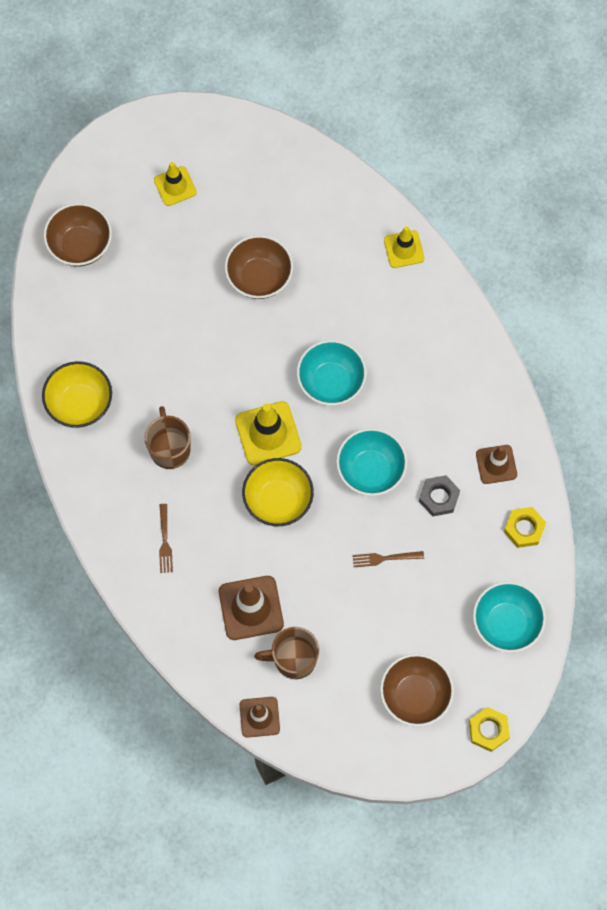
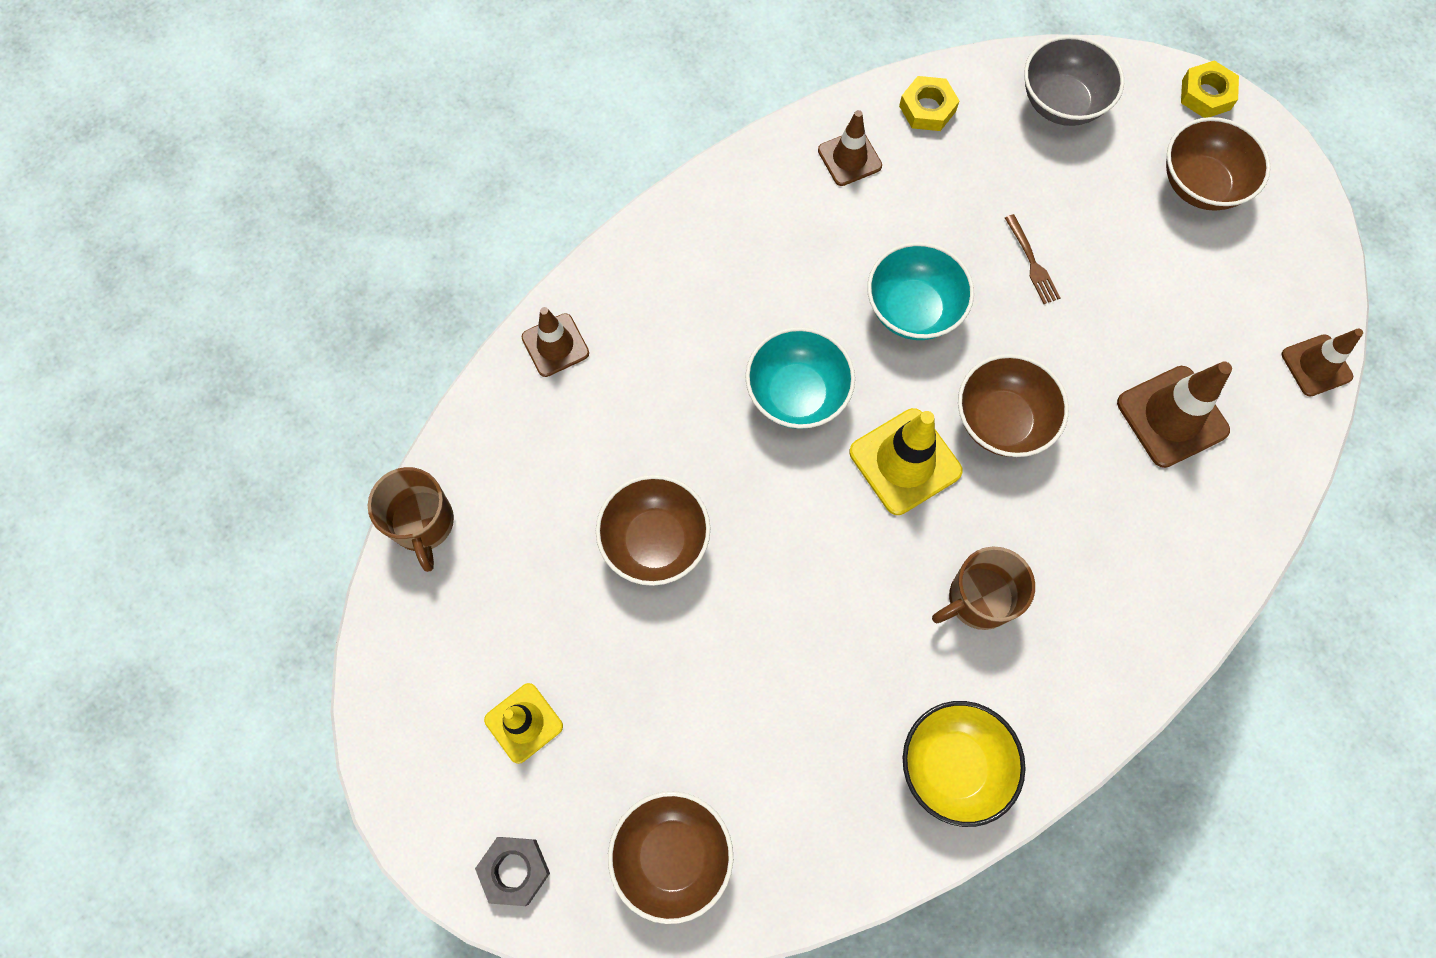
camera: 105 degrees left, 0 degrees up
brown fork [159,504,173,573] -> none
yellow bowl [242,458,314,526] -> brown bowl [958,354,1069,457]
brown mug [254,627,319,679] -> brown mug moved to [368,467,454,572]
yellow traffic cone [384,226,424,268] -> brown traffic cone [522,307,589,377]
grey nut [419,475,460,516] -> grey nut moved to [475,837,550,906]
turquoise bowl [473,581,546,653] -> grey bowl [1024,35,1124,126]

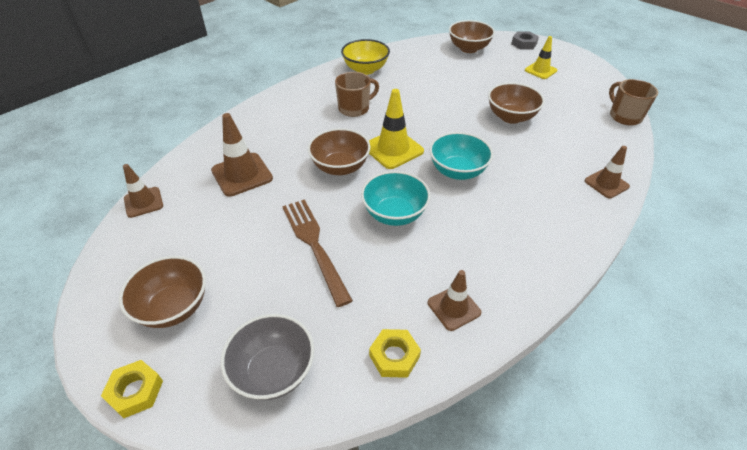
camera: 175 degrees right, 25 degrees down
brown fork [1005,214,1060,304] -> brown fork [282,199,353,307], size x2.03

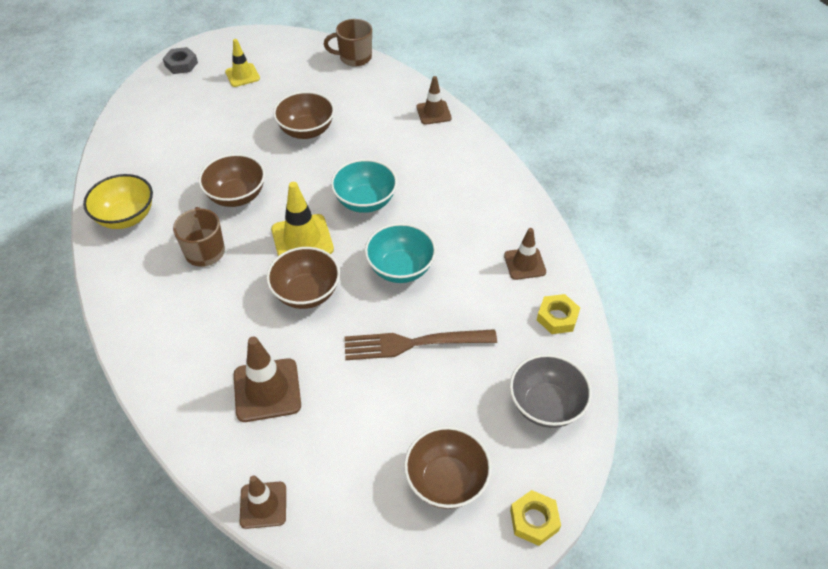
camera: 70 degrees left, 5 degrees up
brown bowl [449,20,495,53] -> brown bowl moved to [199,154,265,207]

